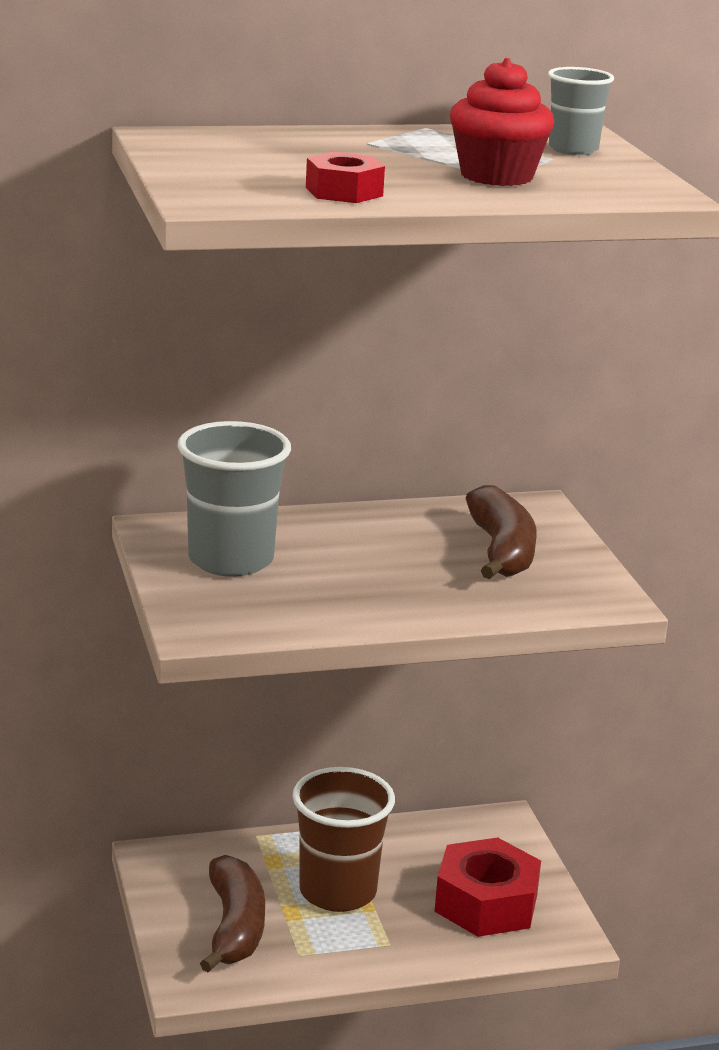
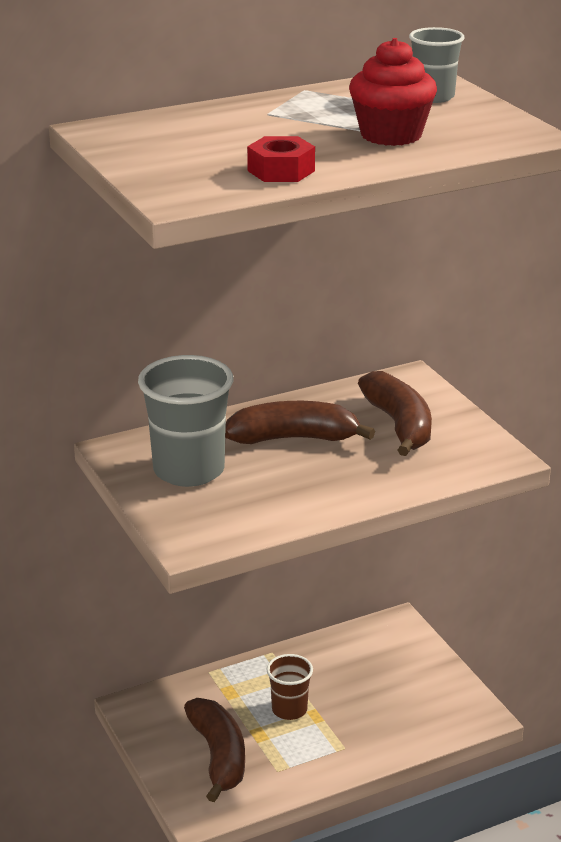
camera: 10 degrees left, 5 degrees up
brown cup [292,767,395,912] -> brown cup [267,654,313,720], size x0.56
red nut [434,837,541,937] -> none
none -> brown banana [225,401,375,444]

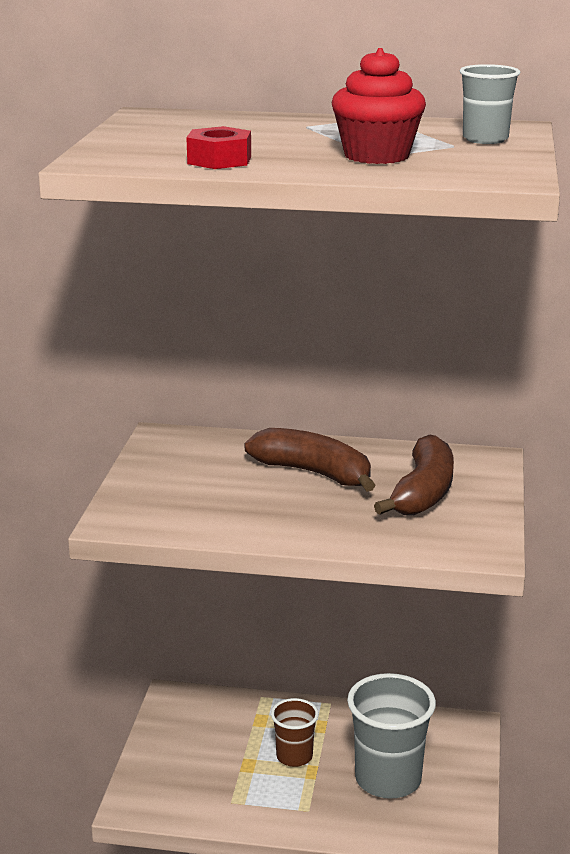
camera: 35 degrees right, 5 degrees down
grey cup [138,355,233,487] -> grey cup moved to [347,673,436,799]
brown banana [184,698,245,802] -> none

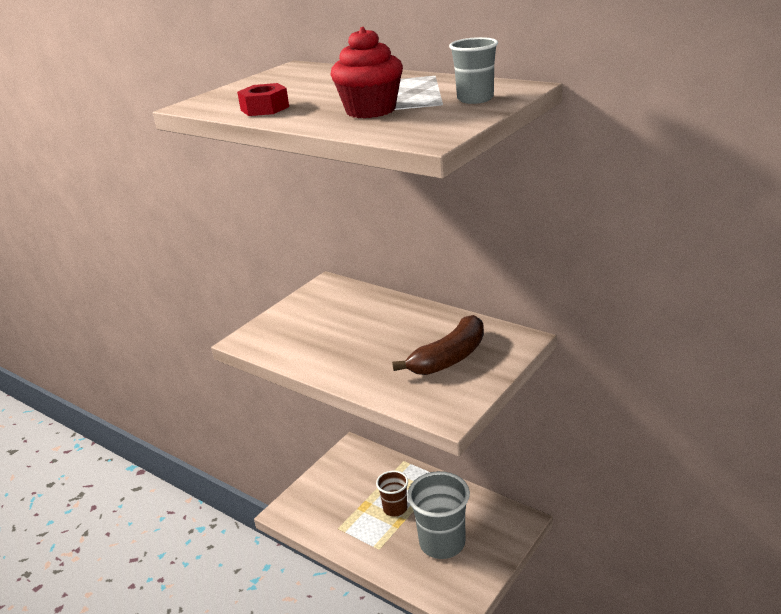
camera: 30 degrees right, 5 degrees up
brown banana [244,428,375,492] -> none

